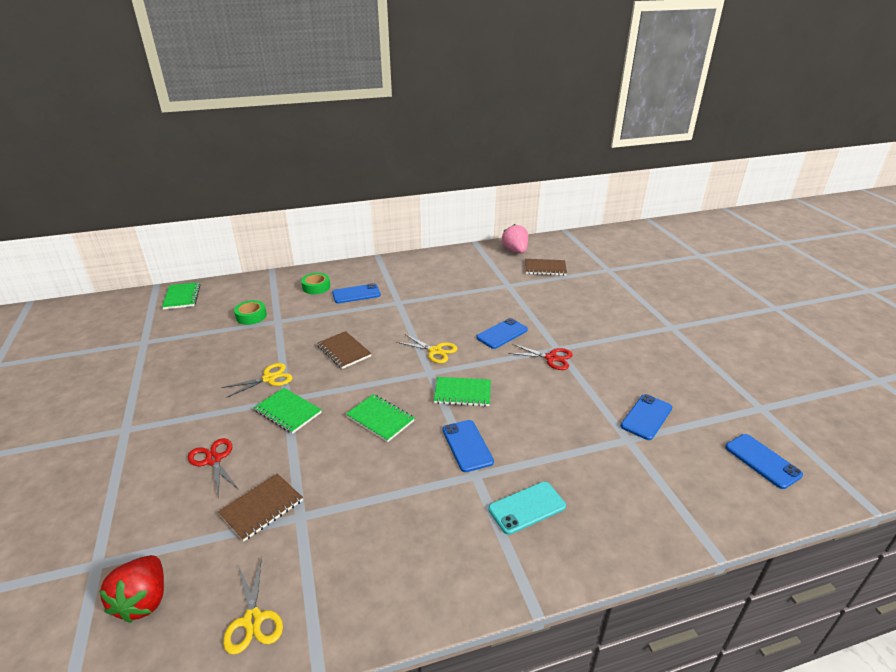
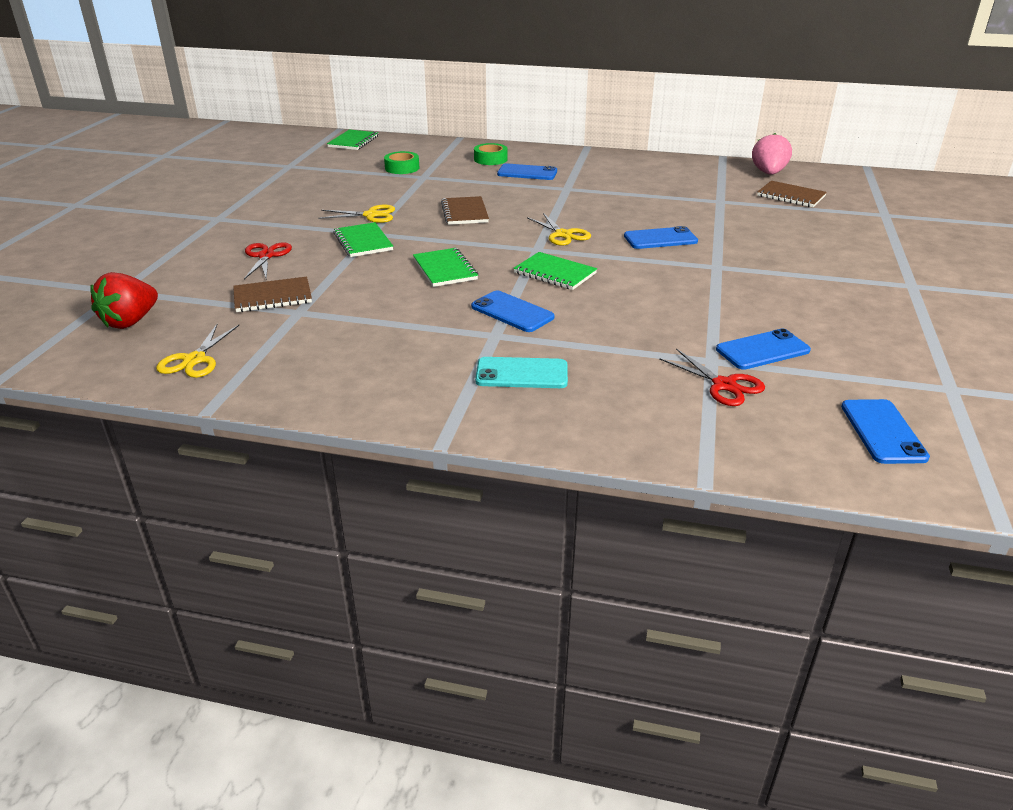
camera: 30 degrees right, 0 degrees up
blue phone [442,420,494,472] -> blue phone turned 60 degrees counterclockwise [471,291,555,332]
red scissors [508,344,573,370] -> red scissors moved to [659,349,765,406]

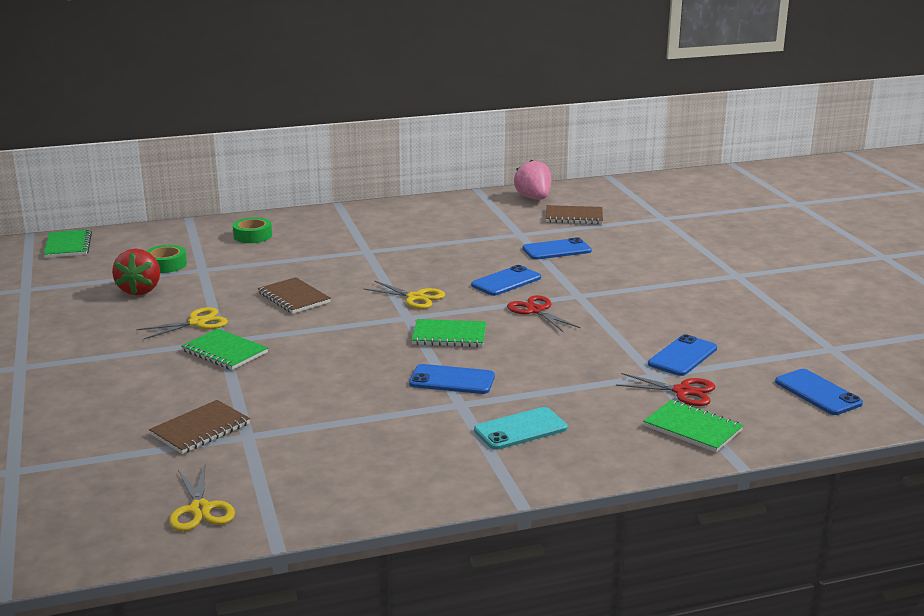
camera: 30 degrees left, 10 degrees down
red strawberry [90,272,158,329] -> red strawberry moved to [112,249,160,296]
red scissors [244,242,292,279] -> red scissors moved to [507,295,581,332]
green notebook [413,248,478,287] -> green notebook moved to [643,400,744,452]
blue phone [497,163,557,180] -> blue phone moved to [522,237,592,260]

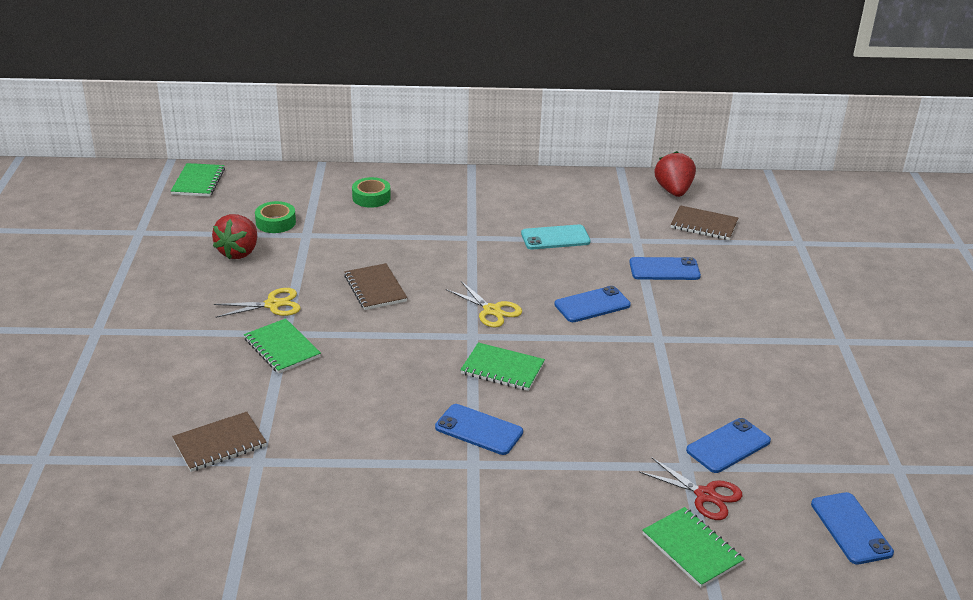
camera: 15 degrees right, 10 degrees up
yellow scissors [169,465,235,531] -> none
turquoise phone [474,407,568,450] -> turquoise phone moved to [521,224,591,250]
red scissors [507,295,581,332] -> none
pink strawberry [514,160,551,200] -> red strawberry [655,151,696,197]

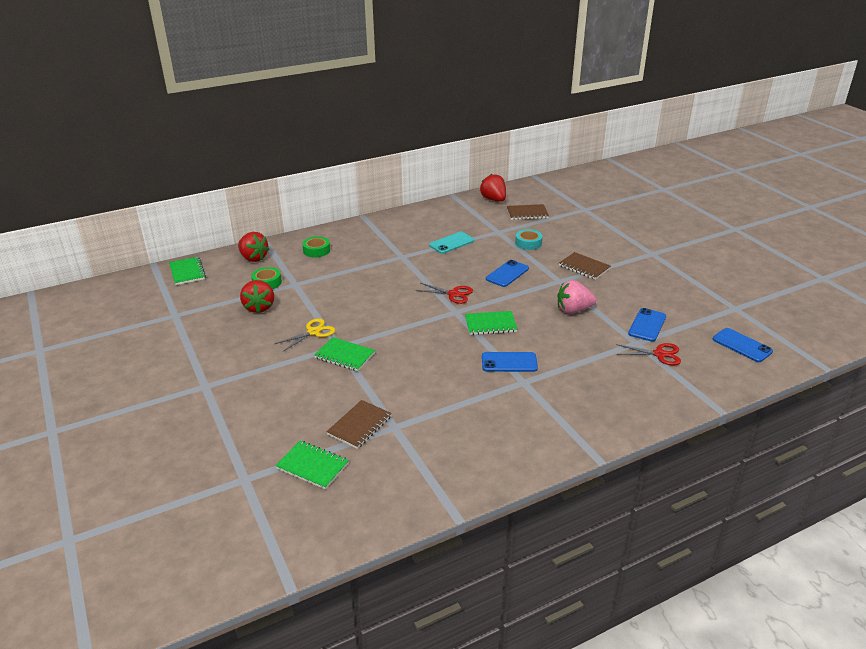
camera: 25 degrees left, 0 degrees up
brown notebook [344,263,408,310] -> brown notebook moved to [559,252,611,280]
yellow scissors [446,281,522,328] -> red scissors [415,283,473,304]
blue phone [629,257,701,280] -> turquoise tape [515,229,542,250]
green notebook [642,507,745,588] -> green notebook moved to [275,441,349,490]
none -> red strawberry [238,232,269,262]
none -> pink strawberry [557,280,596,314]

